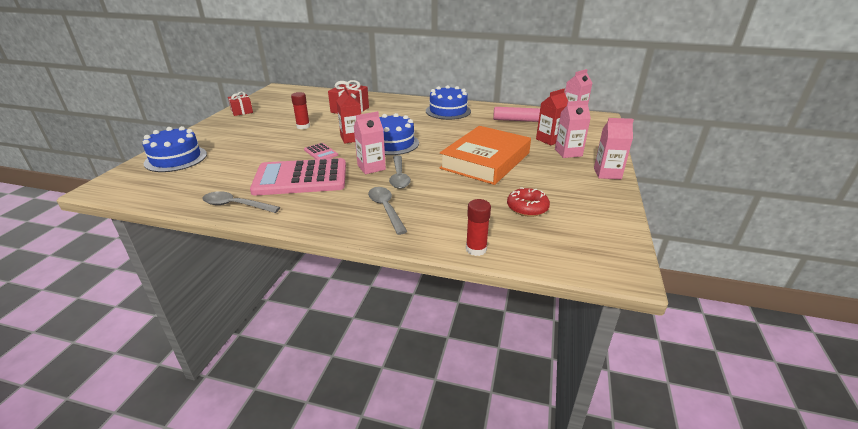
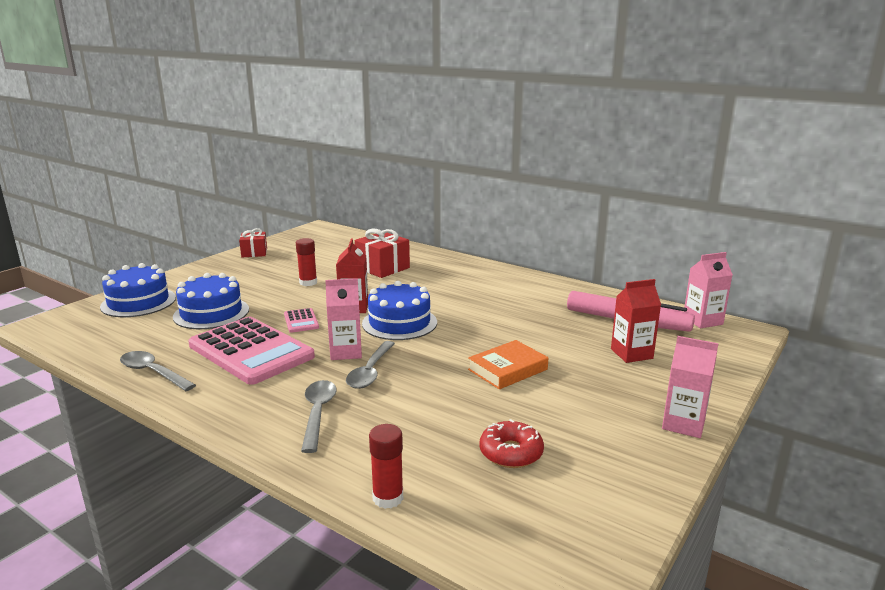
camera: 20 degrees right, 10 degrees down
pink calculator [250,158,346,195] -> pink calculator turned 150 degrees counterclockwise [188,317,315,385]
blue cake [426,85,471,120] -> blue cake moved to [173,273,249,329]
orange book [440,126,531,185] -> orange book [468,340,548,389], size x0.54
pink carton [555,100,591,158] -> none

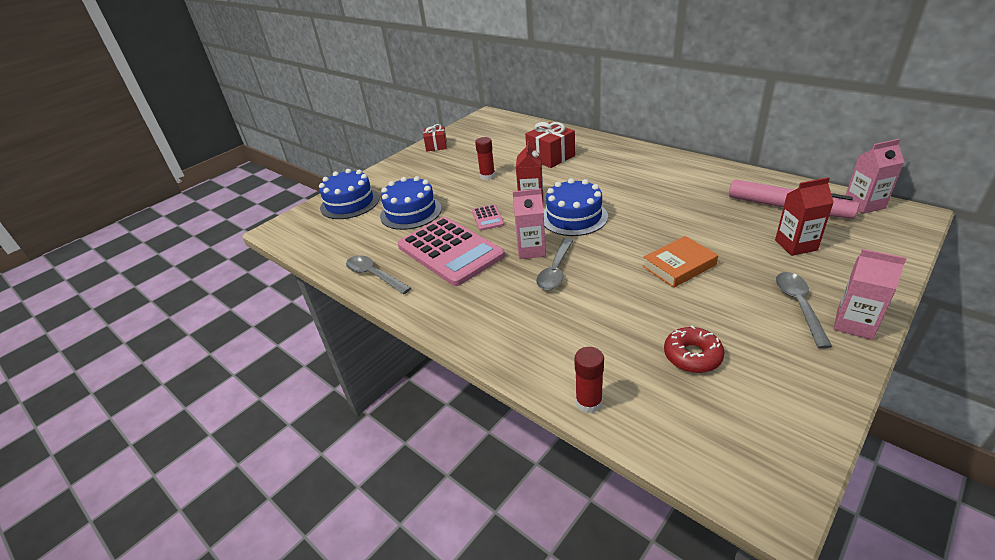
camera: 10 degrees right, 15 degrees up
grey spoon [301,380,336,453] -> grey spoon moved to [776,272,832,349]

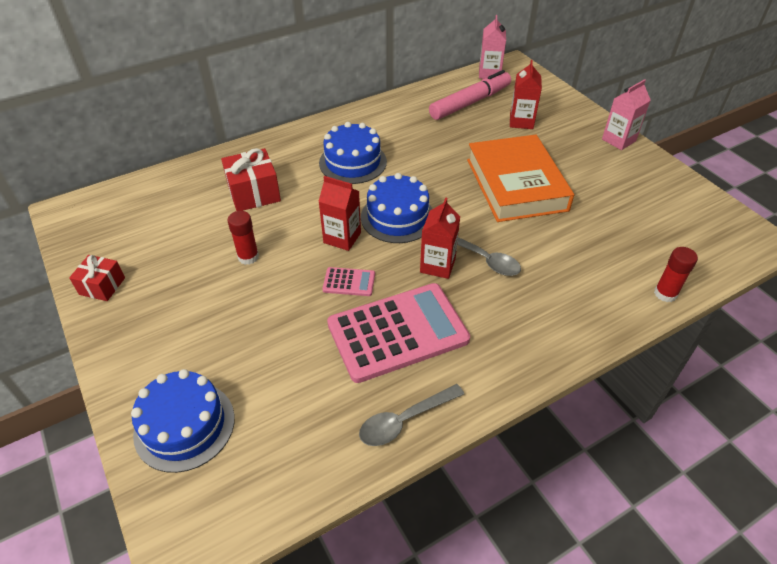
camera: 75 degrees left, 10 degrees up
blue cake [380,176,442,230] -> blue cake moved to [319,122,387,184]
pink carton [513,188,546,259] -> red carton [420,197,460,279]
orange book [642,236,718,288] -> orange book [467,135,574,222], size x1.86
red donut [664,325,724,373] -> none
grey spoon [776,272,832,349] -> none

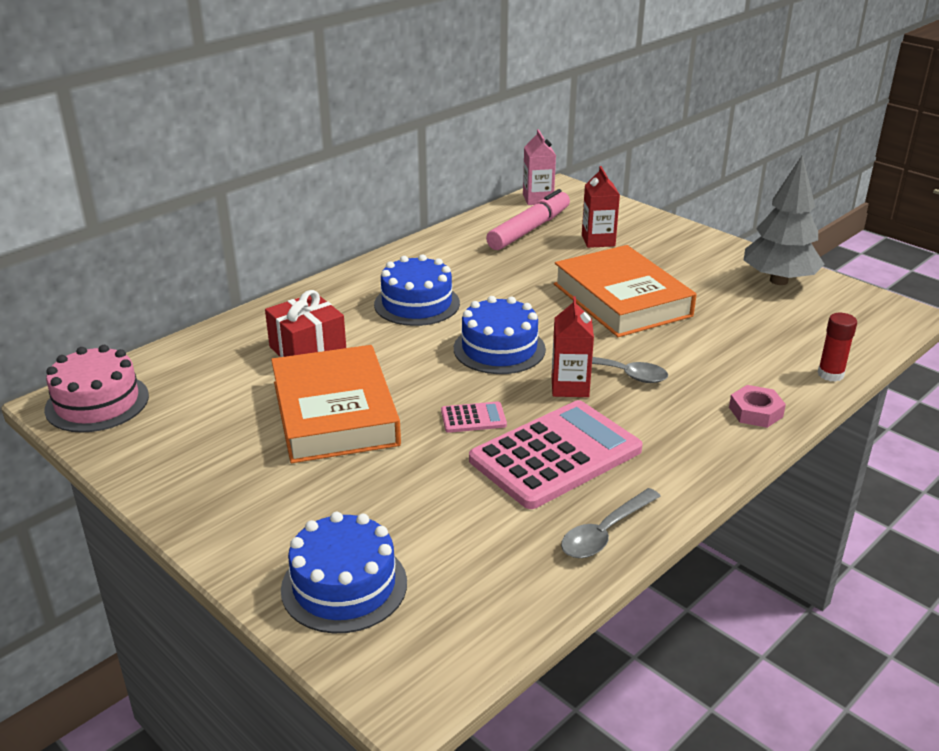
camera: 15 degrees left, 15 degrees down
red gift [69,255,125,301] -> none
red glue stick [228,211,259,265] -> orange book [271,345,401,463]
red carton [318,176,361,251] -> none
pink carton [602,79,651,150] -> none
none -> pink cake [44,345,149,433]
none -> pink nut [729,385,786,428]
none -> grey tree [744,155,825,285]

